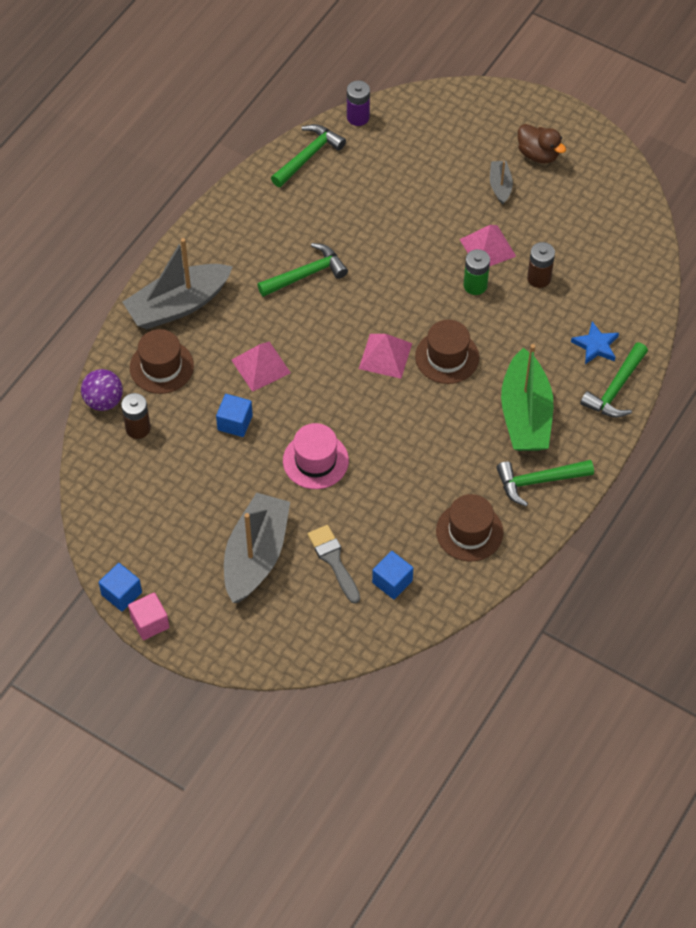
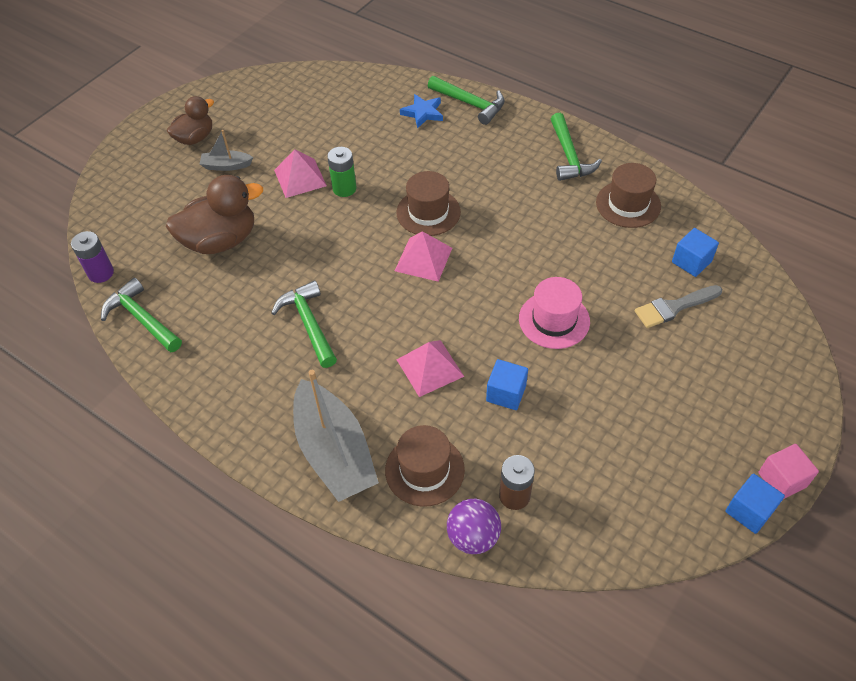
camera: 85 degrees left, 5 degrees down
grey boat [224,492,290,603] -> none
green boat [501,344,553,451] -> none
brown battery [527,242,555,288] -> none
none -> brown duck [166,175,263,254]

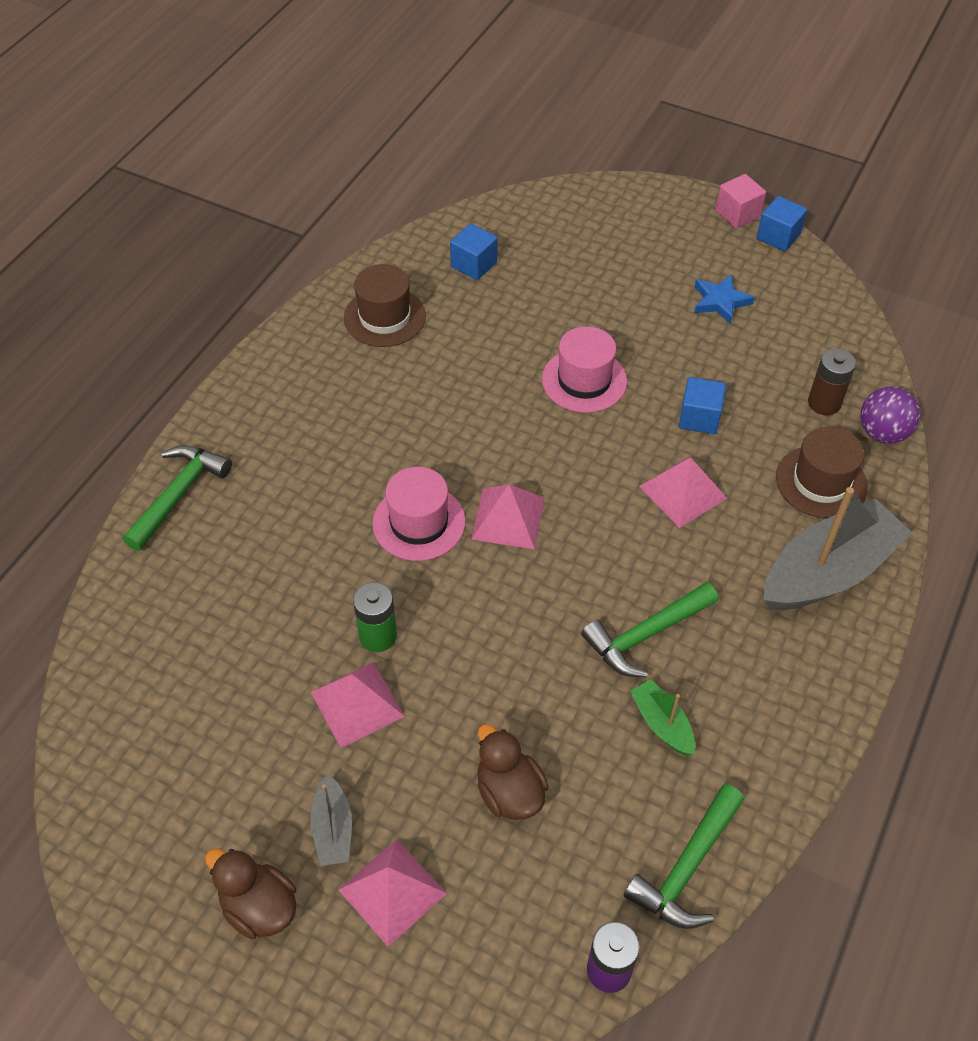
camera: 100 degrees left, 0 degrees up
brown duck [166,175,263,254] -> brown duck [477,724,549,820], size x0.63
brown hat [397,171,461,236] -> pink hat [372,467,465,561]
blue star [400,94,443,129] -> blue star moved to [694,274,755,324]
green hammer [551,113,602,181] -> none
grey brush [635,285,722,328] -> none
none -> pink pyramid [338,839,447,947]
none -> green boat [630,679,695,755]

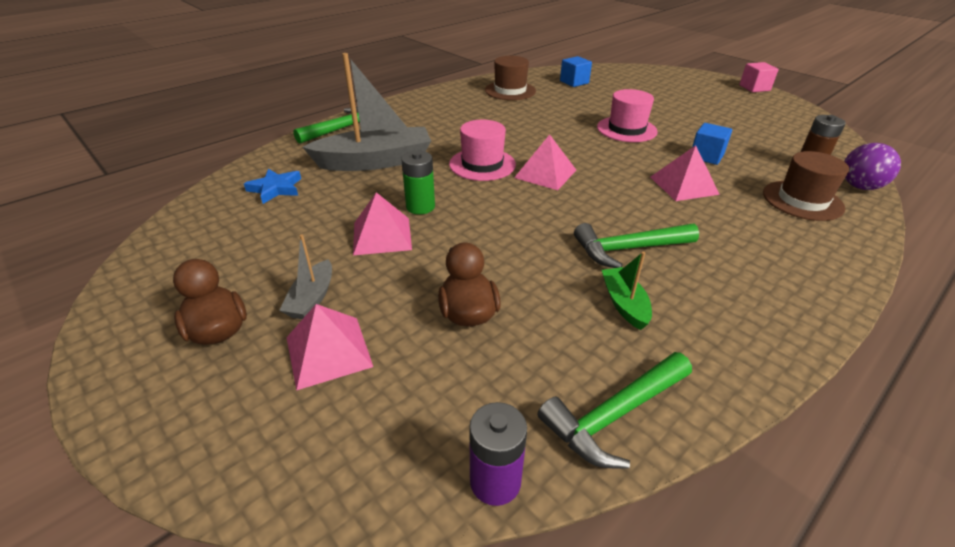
camera: 20 degrees right, 15 degrees down
blue star [694,274,755,324] -> blue star moved to [244,169,301,204]
blue cube [756,196,807,252] -> none
grey boat [763,487,912,610] -> grey boat moved to [303,53,431,171]

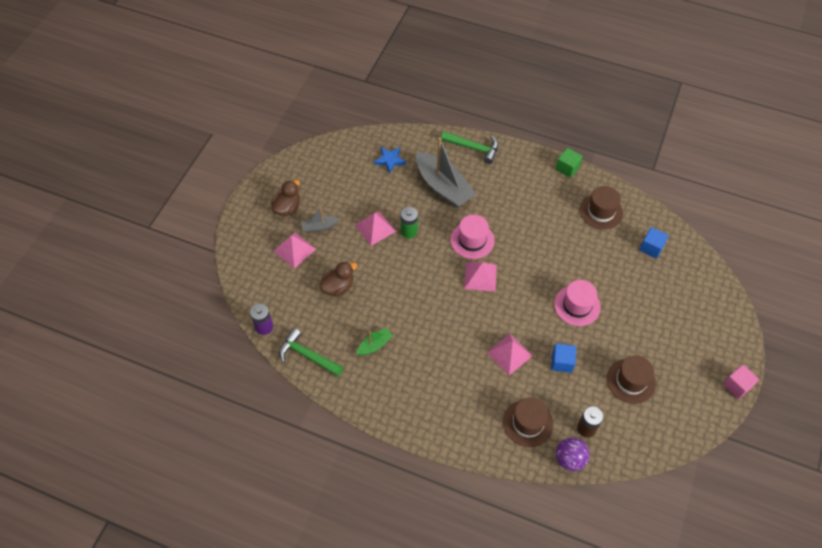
camera: 65 degrees right, 20 degrees up
green hammer [574,223,699,268] -> none
none -> green cube [556,148,583,178]
none -> brown hat [607,355,656,404]

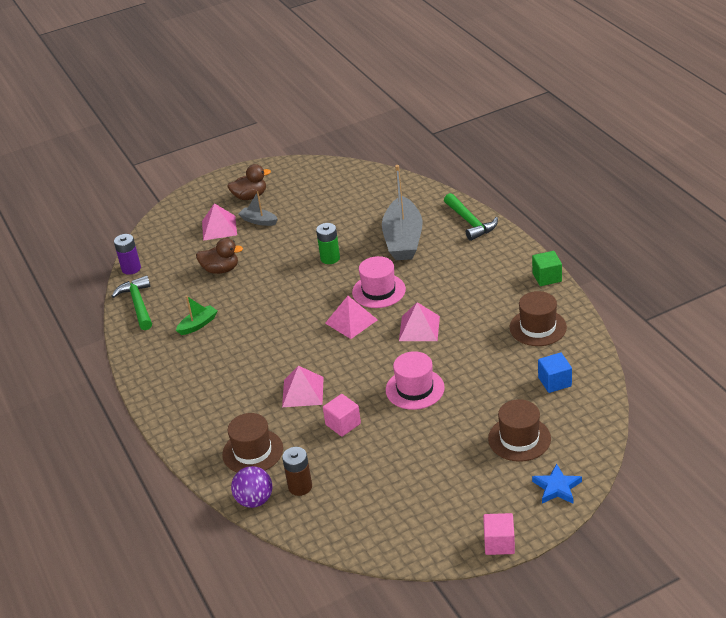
camera: 45 degrees right, 20 degrees down
pink pyramid [355,211,396,246] -> pink pyramid moved to [399,302,440,341]
green boat [356,328,393,355] -> green boat turned 45 degrees counterclockwise [176,296,217,335]
blue star [374,147,406,174] -> blue star moved to [532,463,582,504]
blue cube [551,343,576,373] -> pink cube [323,394,361,437]
brown hat [607,355,656,404] -> brown hat moved to [488,399,551,462]

